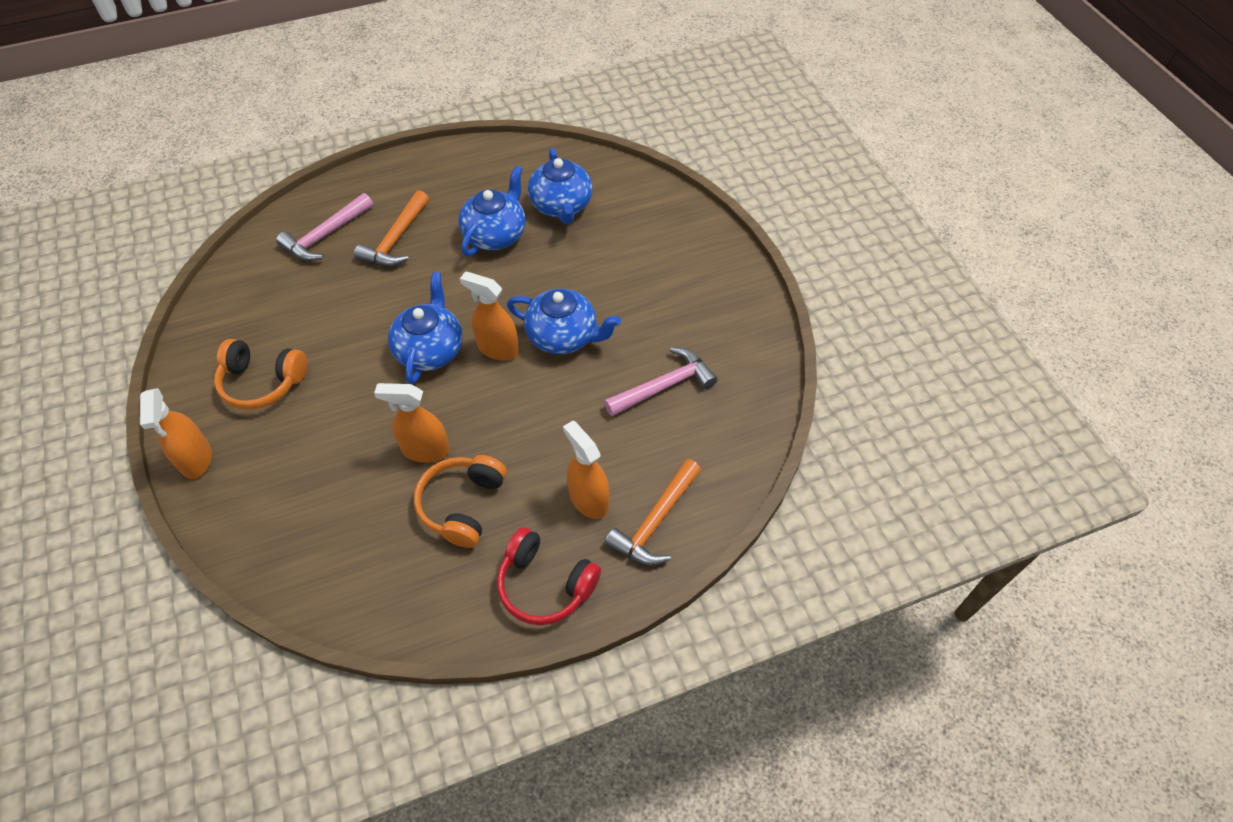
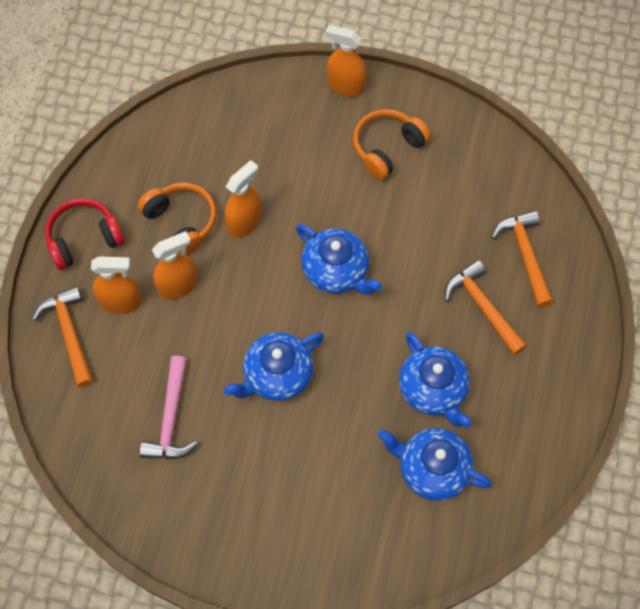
camera: 125 degrees right, 10 degrees up
pink hammer [276,193,373,261] -> orange hammer [491,210,553,307]
orange spray bottle [460,271,519,361] -> orange spray bottle moved to [152,231,198,300]

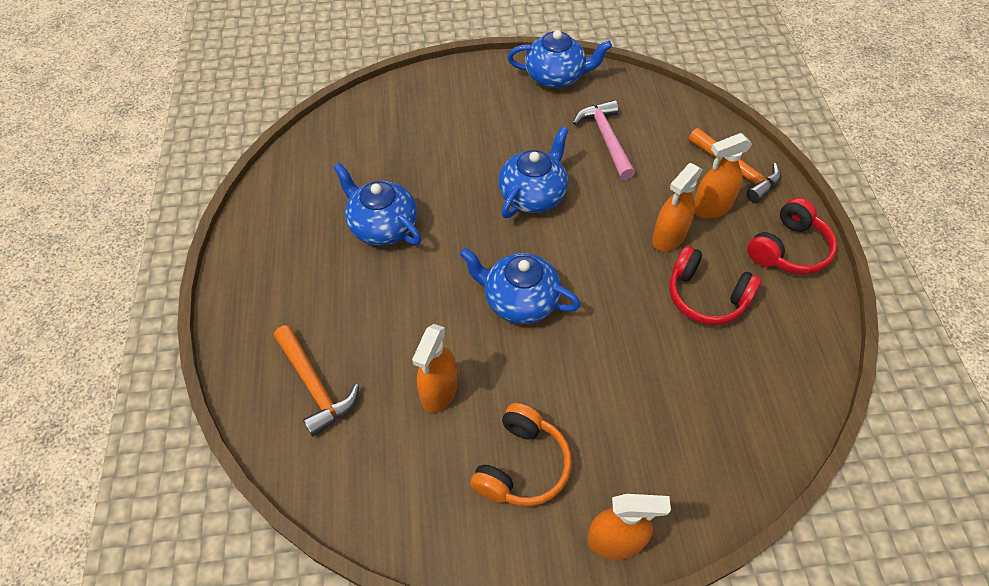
camera: 160 degrees right, 10 degrees down
orange headphones [138,183,217,256] -> red headphones [669,246,762,325]
orange spray bottle [225,160,262,238] -> orange spray bottle moved to [412,324,457,413]
blue teapot [378,428,492,501] -> blue teapot moved to [507,30,612,88]
orange hammer [445,260,527,355] -> none

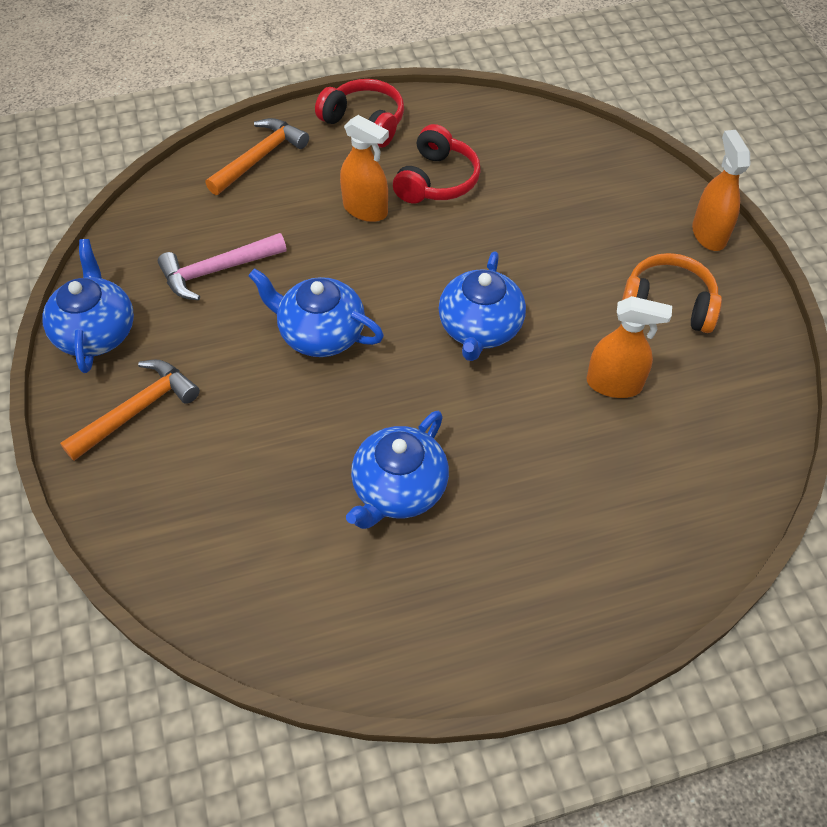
camera: 100 degrees left, 0 degrees up
orange hammer [274,325,359,436] -> orange hammer moved to [60,360,200,461]
orange spray bottle [694,133,752,218] -> none

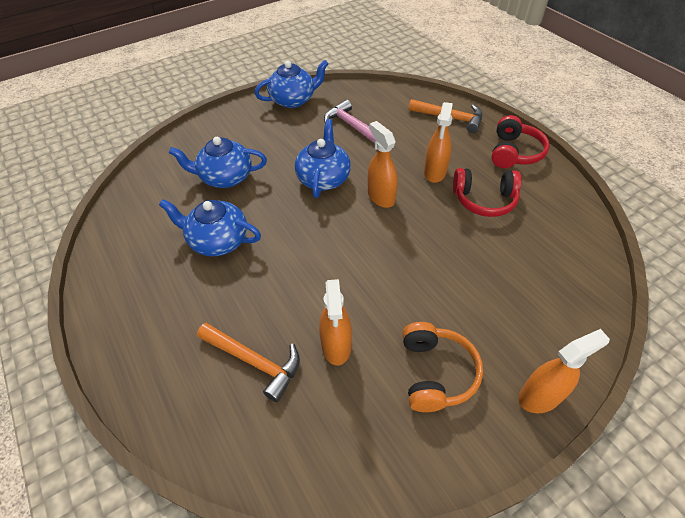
camera: 75 degrees right, 5 degrees down
orange hammer [60,360,200,461] -> orange hammer moved to [197,323,300,402]
blue teapot [438,251,526,361] -> blue teapot moved to [169,137,267,188]
none -> orange spray bottle [368,121,398,208]

